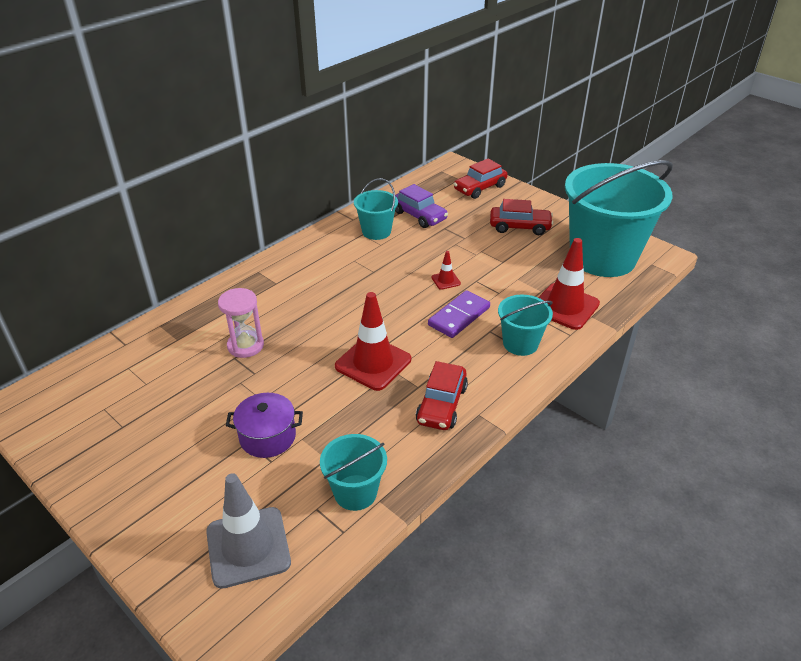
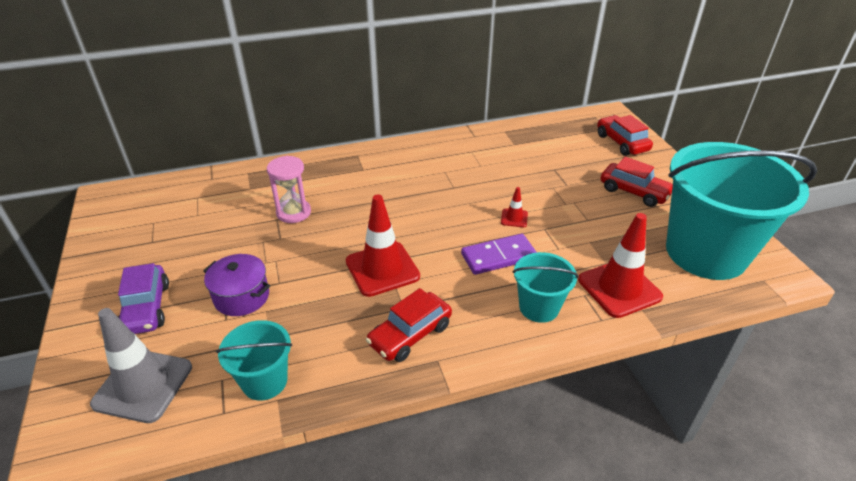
camera: 30 degrees right, 0 degrees up
turquoise bucket [354,178,398,240] -> none
purple car [395,184,448,228] -> purple car moved to [118,263,169,334]
red car [454,159,508,199] -> red car turned 75 degrees clockwise [597,115,653,156]

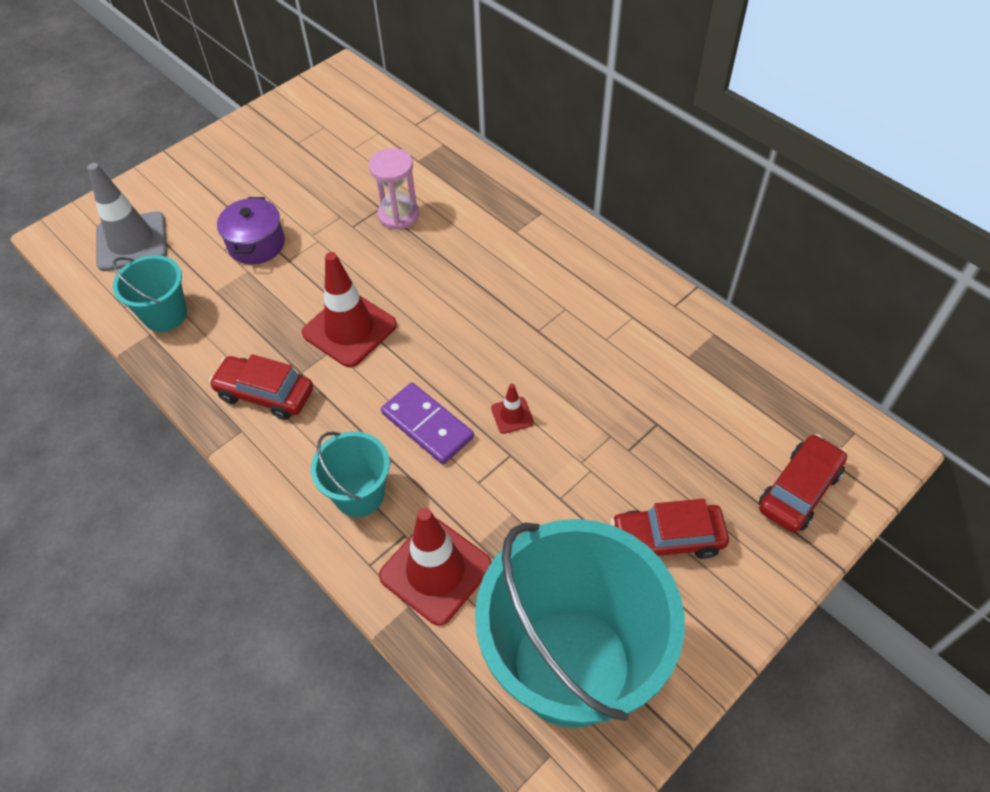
camera: 65 degrees right, 15 degrees up
purple car [118,263,169,334] -> none
red car [601,157,673,207] -> red car turned 75 degrees clockwise [611,499,729,559]

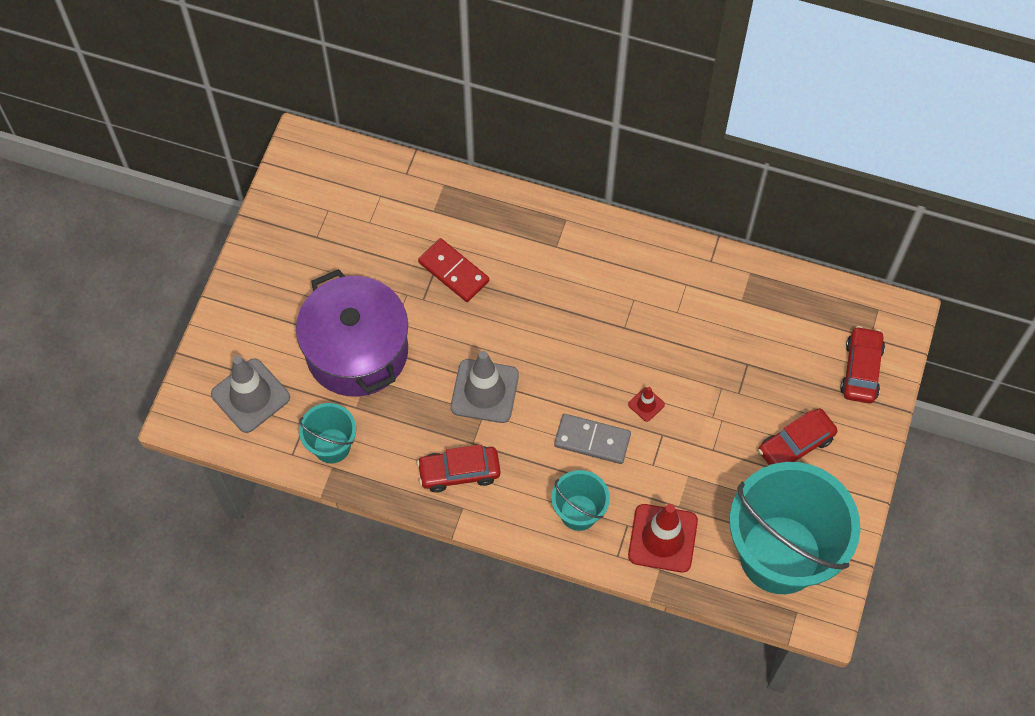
camera: 30 degrees left, 10 degrees up
purple pot [217,197,285,265] -> purple pot [296,269,408,397], size x2.00
red traffic cone [302,252,397,367] -> grey traffic cone [451,351,519,423]
pink hourglass [369,148,419,230] -> red domino [418,238,489,302]
purple domino [381,383,474,464] -> grey domino [554,414,631,464]

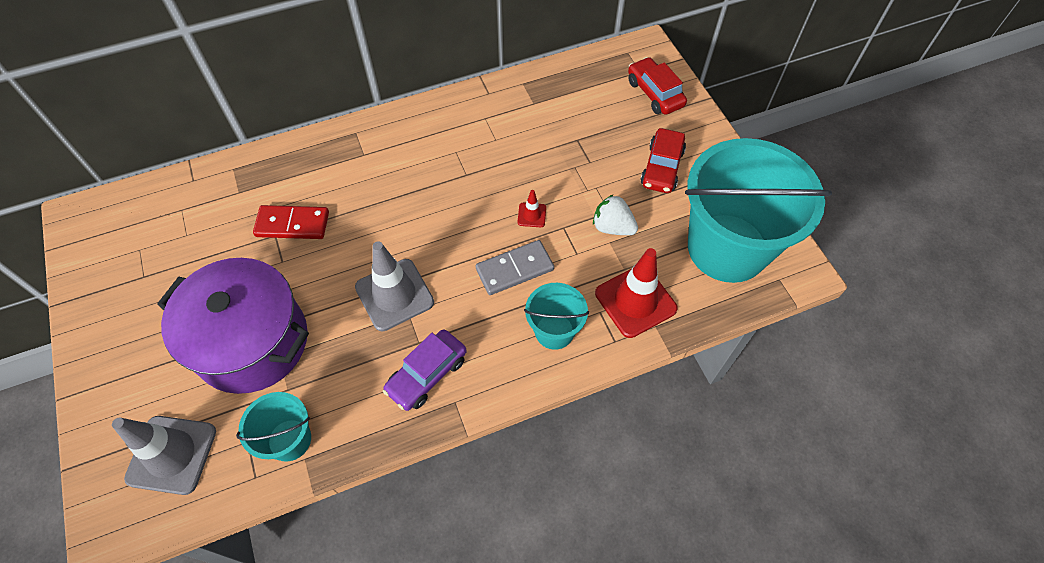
camera: 40 degrees left, 5 degrees down
red car [417,445,501,493] -> purple car [383,329,467,411]
none -> white strawberry [593,194,638,235]

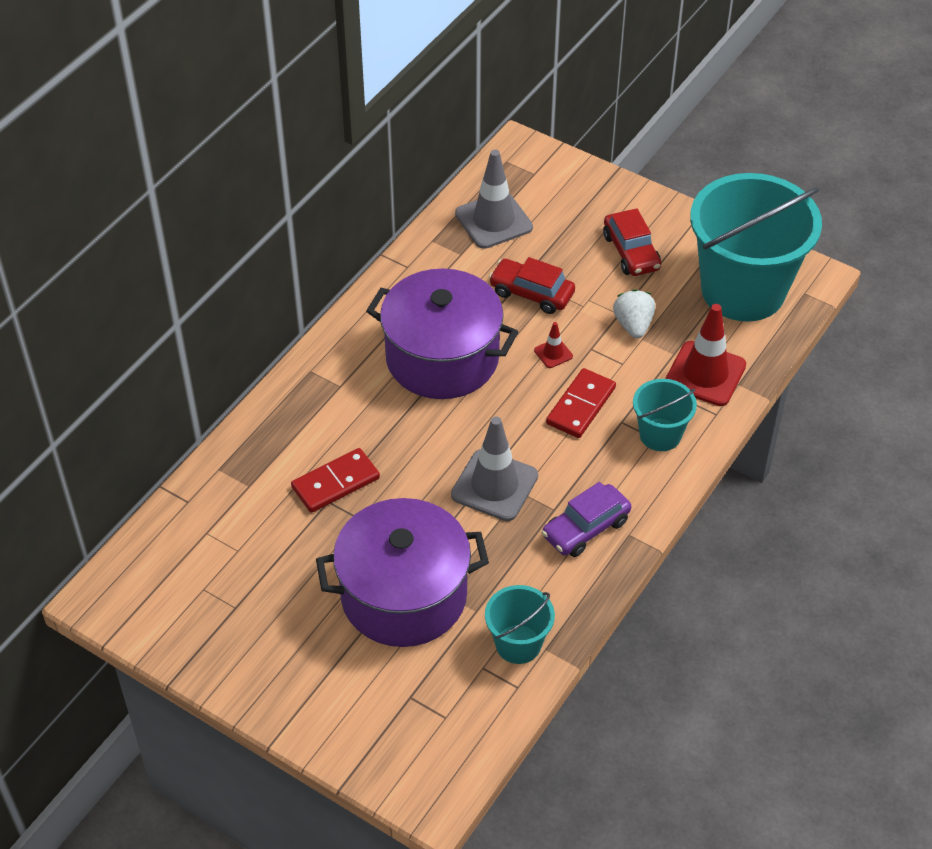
camera: 35 degrees left, 10 degrees down
grey traffic cone [112,416,216,495] -> grey traffic cone moved to [455,150,533,249]
purple car [383,329,467,411] -> purple car turned 45 degrees clockwise [541,482,631,557]
grey domino [475,240,554,295] -> red domino [546,368,616,438]
white strawberry [593,194,638,235] -> white strawberry turned 90 degrees clockwise [613,289,655,339]
red car [628,57,687,115] -> red car moved to [489,257,575,314]
none -> purple pot [366,269,518,399]

